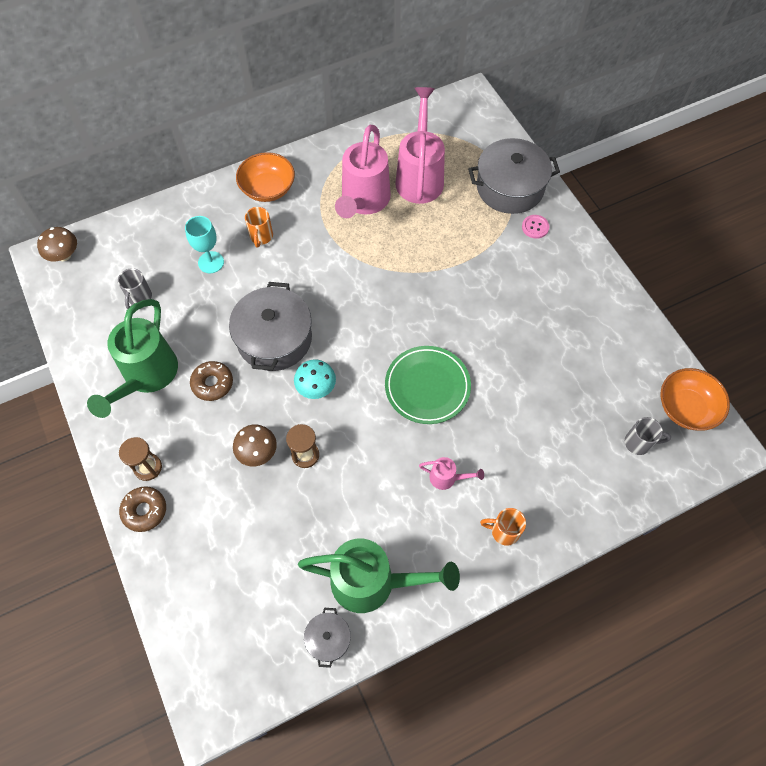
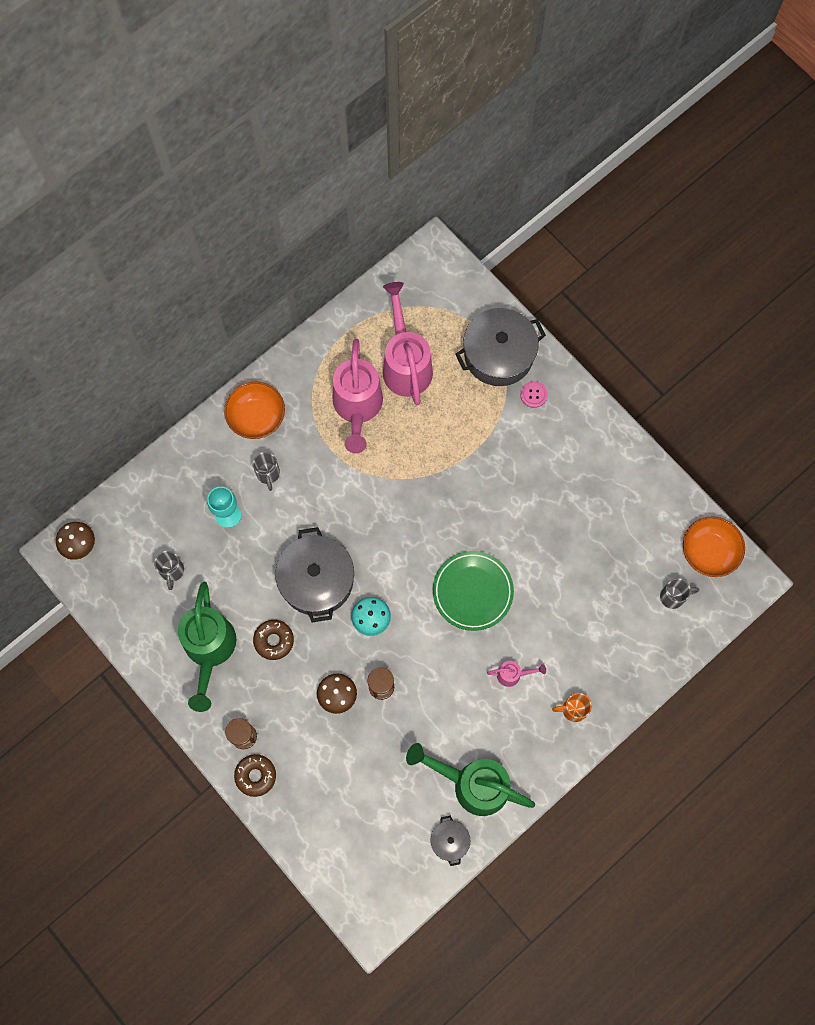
camera: 15 degrees left, 10 degrees up
orange mug [245,207,273,247] -> grey mug [253,452,280,491]
green watering can [298,539,460,613] -> green watering can turned 150 degrees counterclockwise [406,743,535,816]

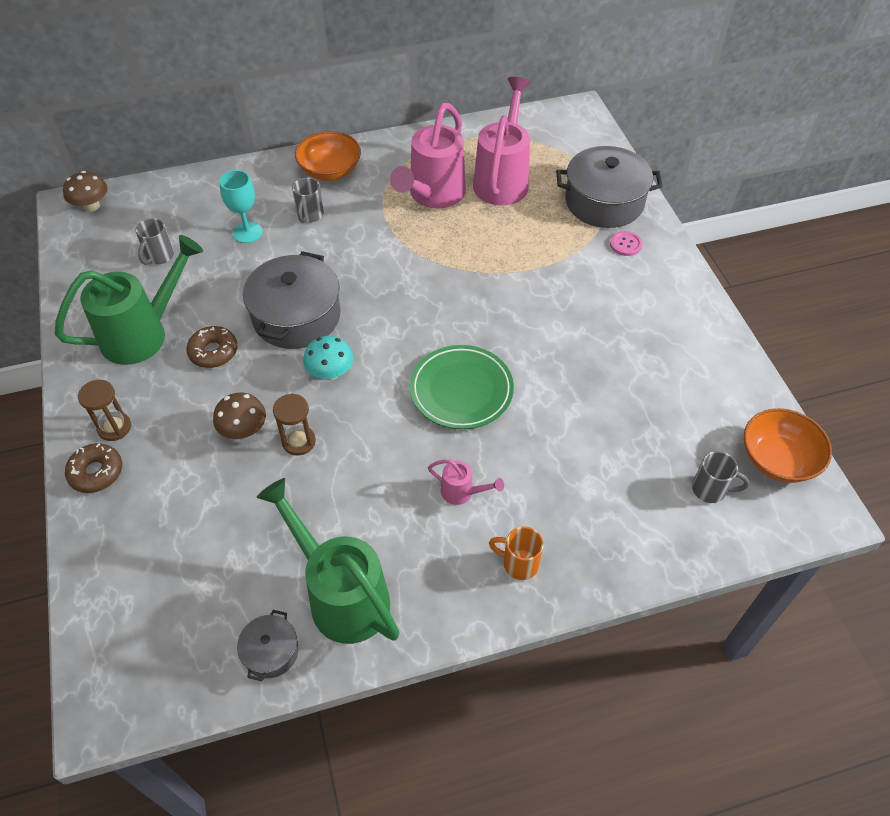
camera: 25 degrees right, 20 degrees down
green watering can [178,582,236,712] -> green watering can turned 150 degrees counterclockwise [55,235,203,365]

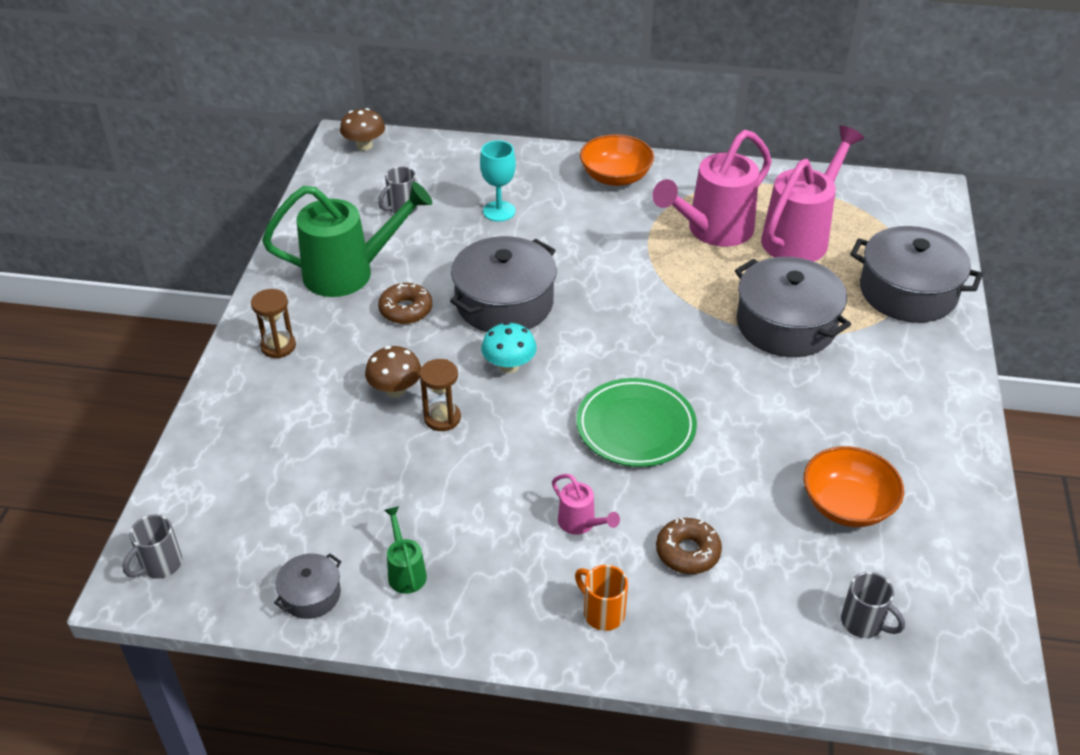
camera: 25 degrees right, 10 degrees down
brown donut [65,443,122,493] -> brown donut moved to [656,518,722,574]
green watering can [256,478,400,644] -> green watering can [384,506,427,594], size x0.45
grey mug [292,178,324,223] -> grey mug moved to [123,515,182,579]
pink button [610,231,643,256] -> none
orange bowl [744,408,832,483] -> orange bowl moved to [803,446,904,527]
none -> grey pot [735,257,851,357]

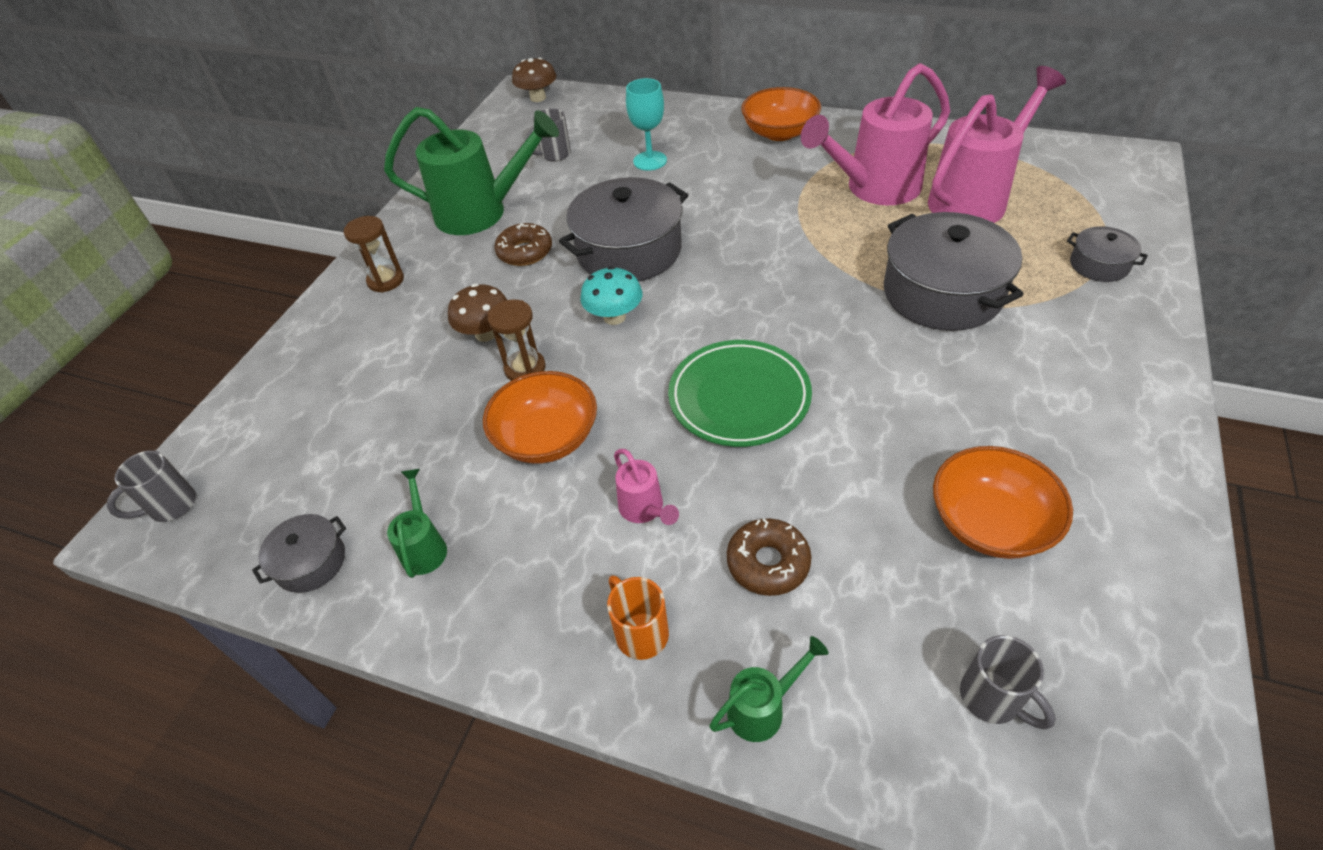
camera: 15 degrees right, 5 degrees up
grey pot [850,226,983,323] -> grey pot [1067,226,1148,282], size x0.48
none -> orange bowl [483,371,597,464]
none -> green watering can [709,636,829,742]

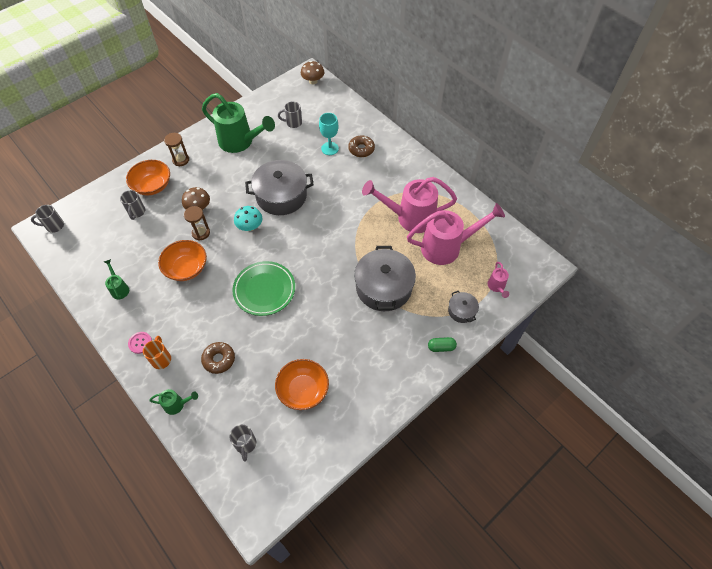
camera: 25 degrees right, 10 degrees up
grey pot [252,514,346,593] -> none
green watering can [387,469,447,578] -> green watering can turned 45 degrees counterclockwise [104,259,129,300]
brown donut [494,223,552,266] -> brown donut moved to [348,135,375,157]
pink watering can [614,449,679,525] -> pink watering can moved to [488,262,509,298]
orange bowl [741,87,821,141] -> orange bowl moved to [126,160,170,195]
none -> grey mug [120,190,145,220]
none -> pink button [128,332,152,354]
none -> green capsule [428,337,457,352]

